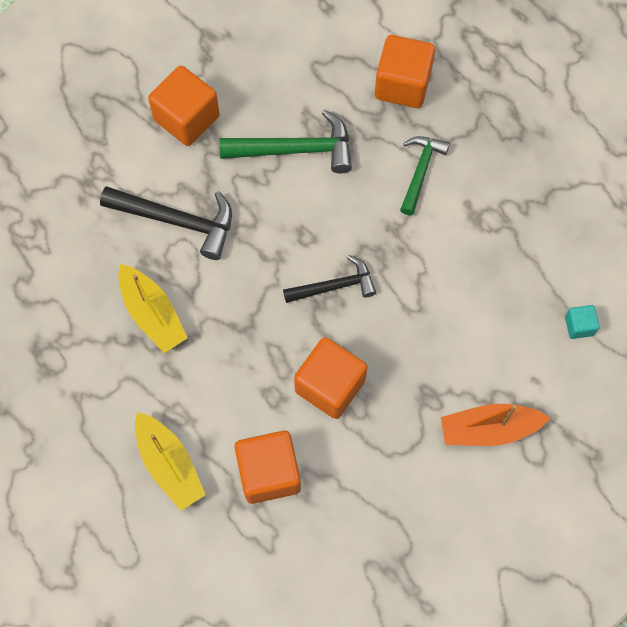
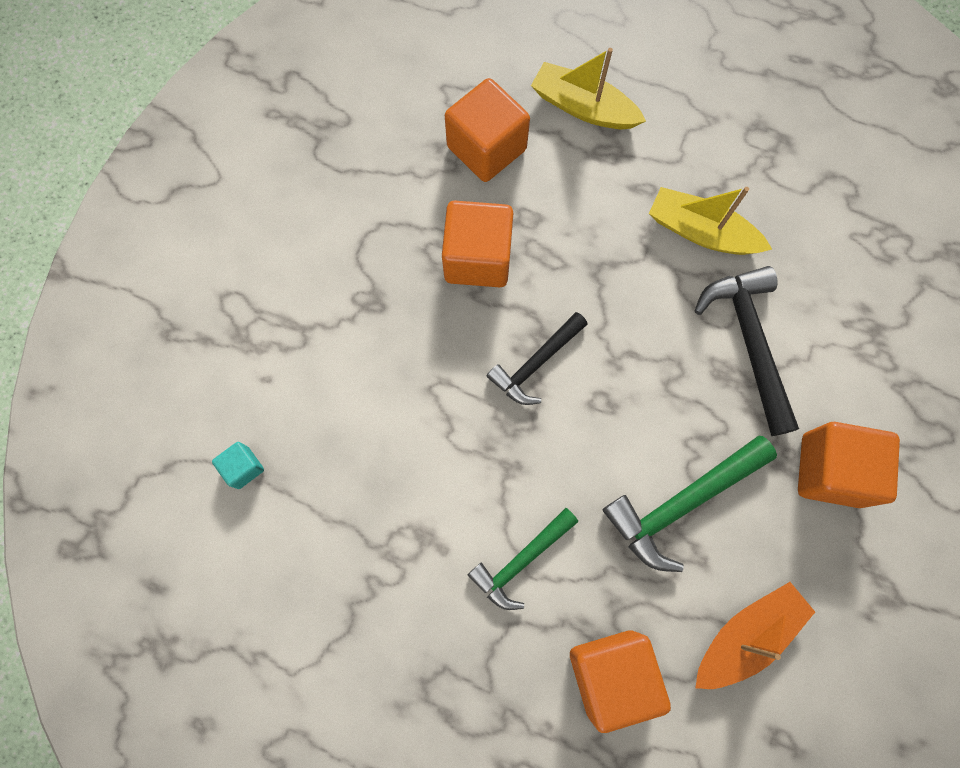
camera: 150 degrees right, 5 degrees up
black hammer [100,186,232,260] -> black hammer turned 90 degrees clockwise [695,266,799,436]
green hammer [400,136,450,215] -> green hammer turned 60 degrees clockwise [468,508,578,610]
orange boat [441,404,550,446] -> orange boat moved to [696,582,815,689]

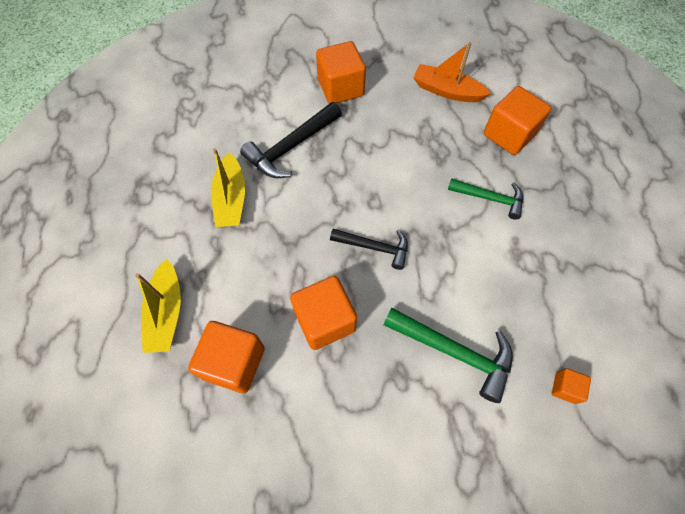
camera: 120 degrees left, 10 degrees down
turquoise cube [212,442,264,489] -> orange cube [552,368,591,404]
green hammer [602,436,777,572] -> green hammer moved to [383,308,513,403]

